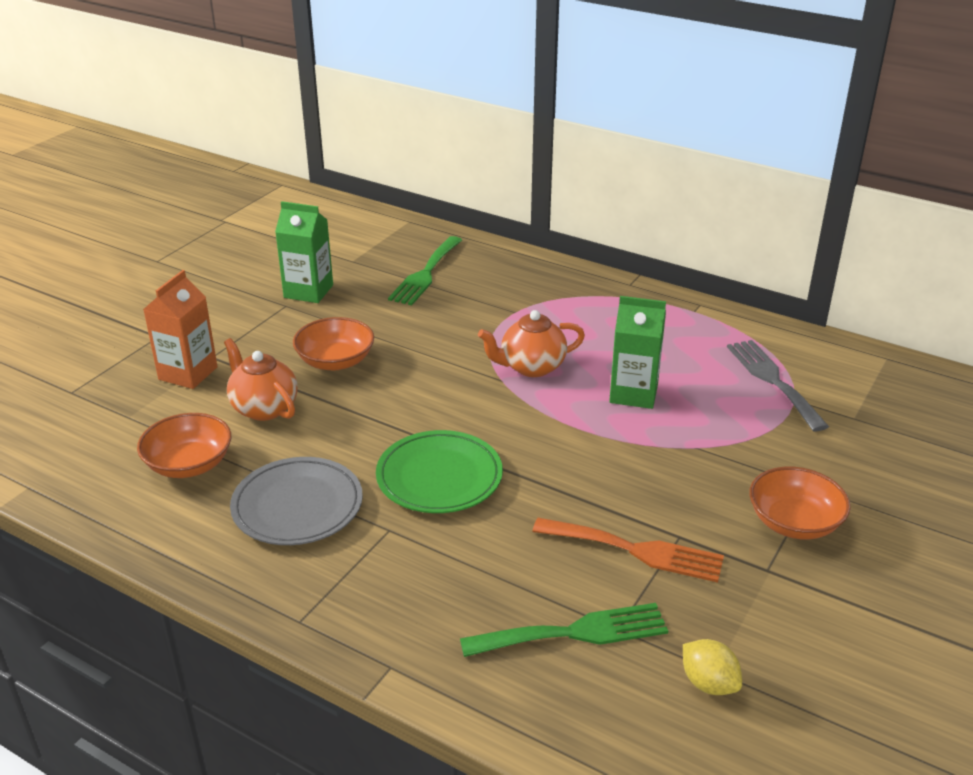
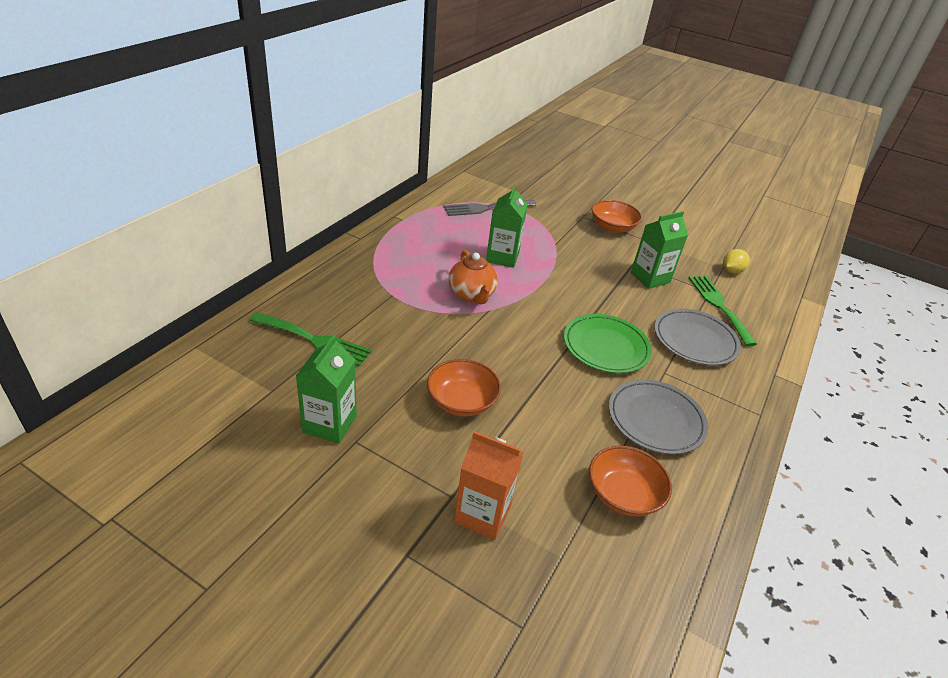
camera: 95 degrees left, 5 degrees up
orange teapot [224,338,298,421] -> none
orange fork [532,518,724,583] -> green carton [631,211,688,289]
none -> grey plate [654,309,741,366]

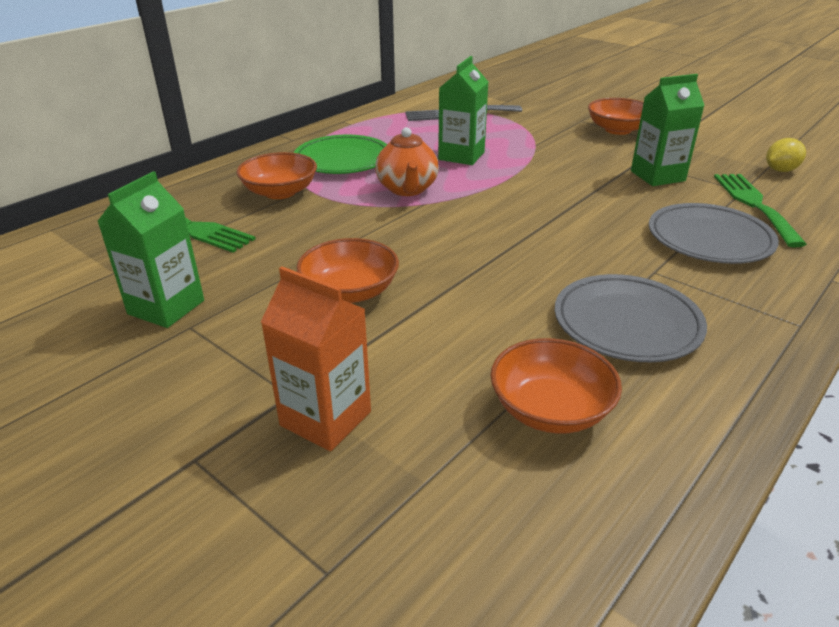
camera: 15 degrees right, 5 degrees down
green plate [564,314,652,374] -> green plate moved to [294,135,387,174]
none -> orange bowl [237,152,317,199]

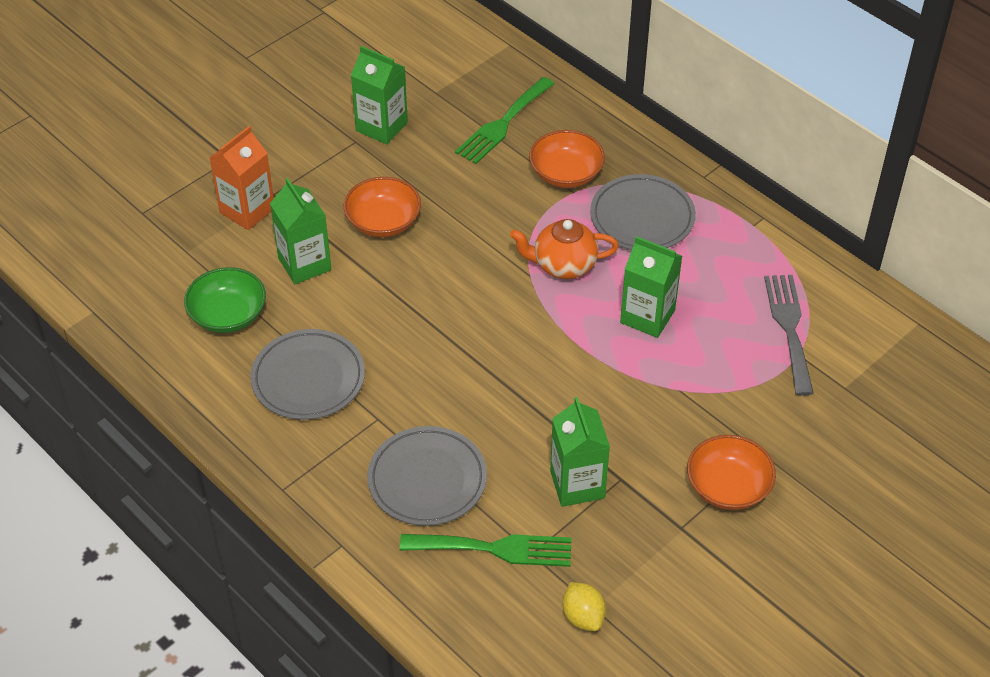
camera: 95 degrees right, 15 degrees up
green plate [294,135,387,174] -> grey plate [590,174,696,250]
orange bowl [490,338,622,434] -> green bowl [184,267,266,333]
none -> green carton [270,178,332,284]

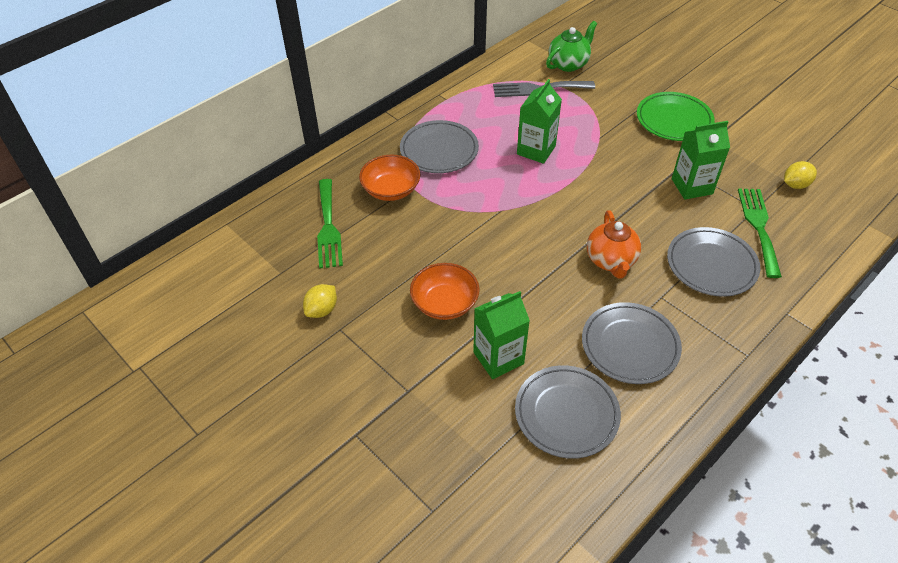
camera: 90 degrees left, 0 degrees up
green bowl [184,267,266,333] -> grey plate [515,365,621,459]
orange carton [210,126,274,230] -> none
green carton [351,46,408,144] -> yellow lemon [303,284,337,318]
green fork [455,77,554,164] -> green fork turned 45 degrees clockwise [317,179,343,269]
orange teapot [510,219,619,279] -> orange teapot moved to [587,210,641,279]
orange bowl [687,435,776,510] -> green plate [637,92,715,141]
none -> green teapot [546,21,597,72]

